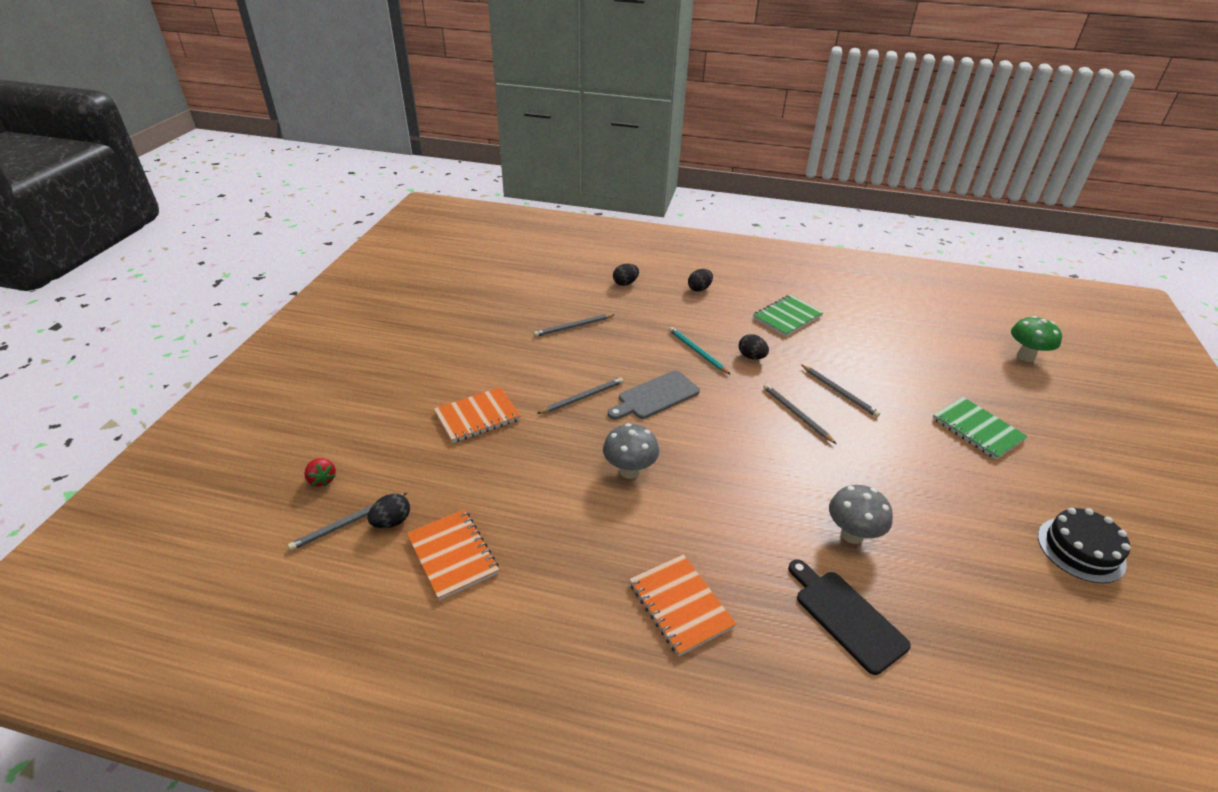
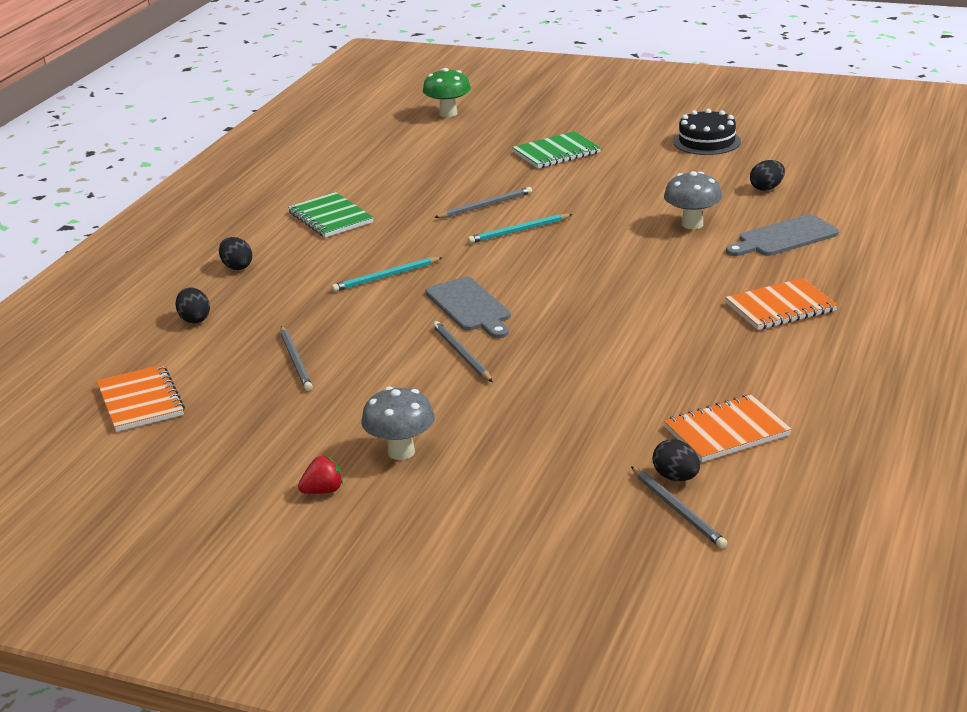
camera: 80 degrees left, 10 degrees down
red strawberry [304,458,336,487] -> red strawberry moved to [298,456,343,494]
orange notebook [434,387,521,443] -> orange notebook moved to [97,365,185,432]
grey mushroom [603,423,659,479] -> grey mushroom moved to [361,387,435,460]
black egg [739,334,769,360] -> black egg moved to [750,160,785,191]
grey pencil [763,384,837,444] -> turquoise pencil [468,214,573,243]
black cutting board [788,560,911,675] -> grey cutting board [726,214,839,256]

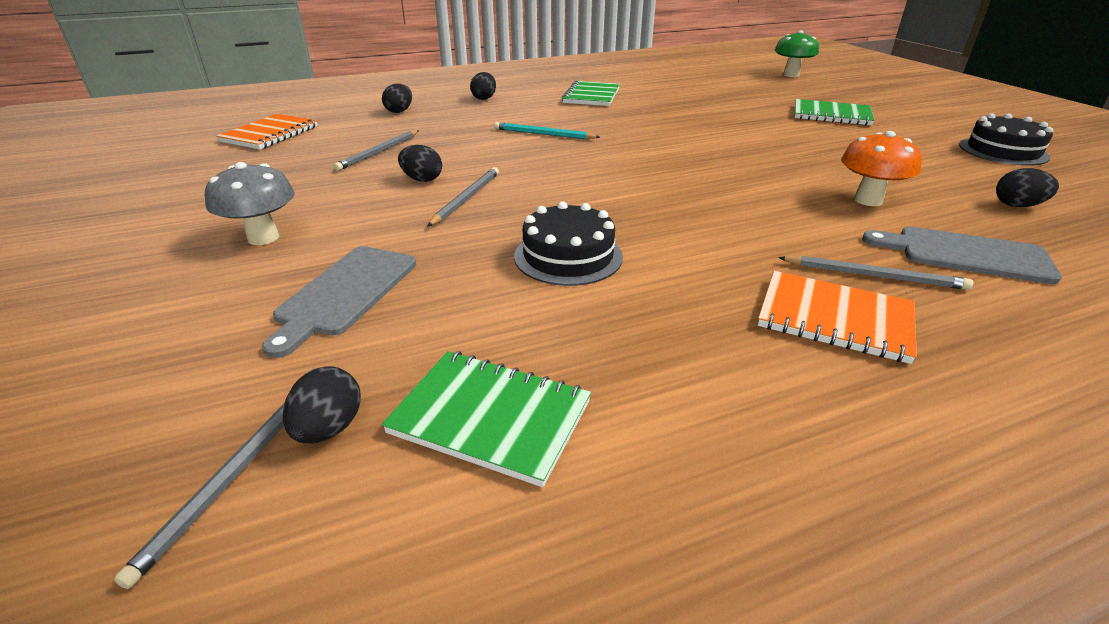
camera: 45 degrees right, 5 degrees up
red strawberry [298,456,343,494] -> none
grey cutting board [425,277,511,338] -> grey cutting board moved to [262,246,416,358]
grey pencil [434,187,532,218] -> grey pencil moved to [778,255,973,290]
turquoise pencil [468,214,573,243] -> none
grey mushroom [664,171,722,229] -> orange mushroom [841,131,922,206]
orange notebook [664,395,791,462] -> green notebook [382,351,591,487]
none -> black egg [398,145,442,182]
none -> black cake [514,201,623,286]

